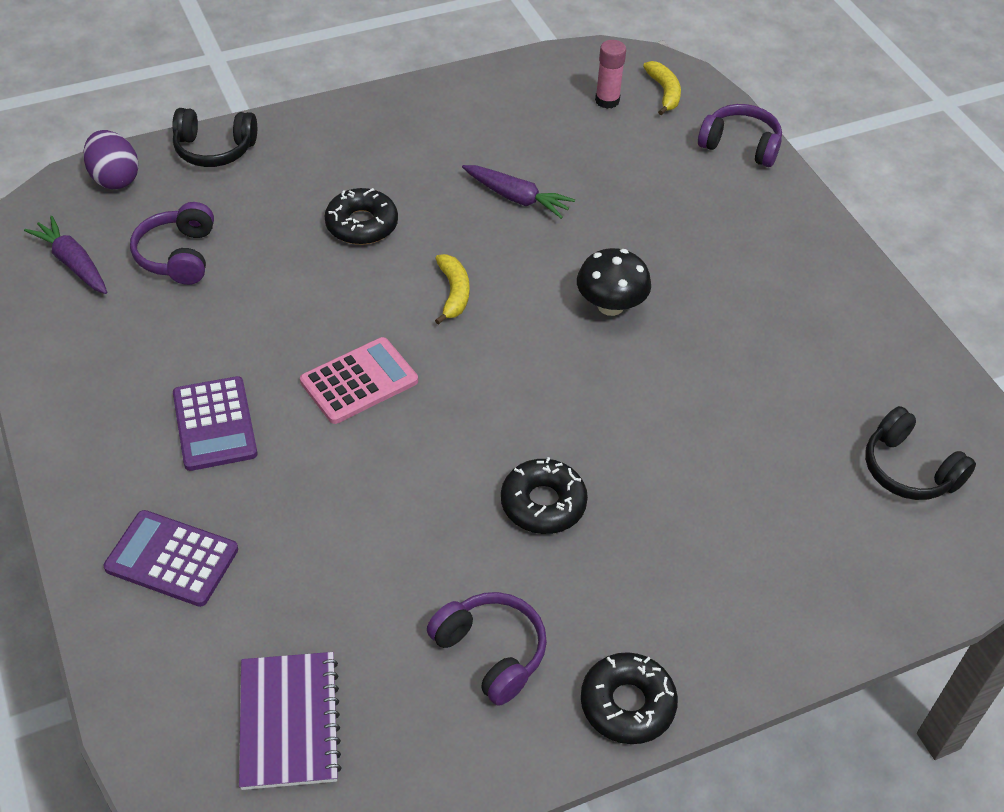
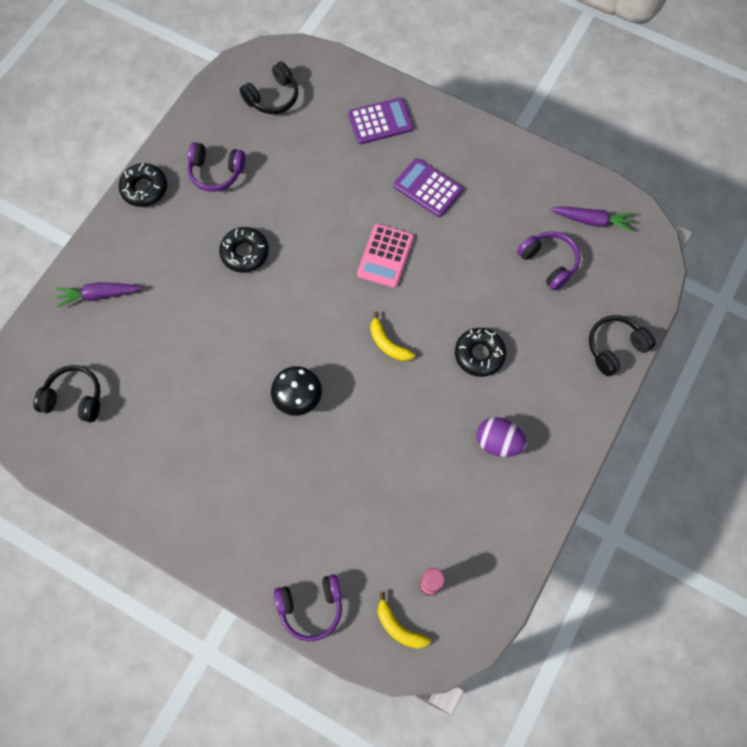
camera: 145 degrees right, 20 degrees up
purple egg [83,130,139,189] -> purple egg moved to [476,417,527,457]
purple notebook [239,652,341,790] -> black headphones [240,62,298,114]
purple carrot [462,165,575,219] -> purple carrot moved to [56,283,143,307]

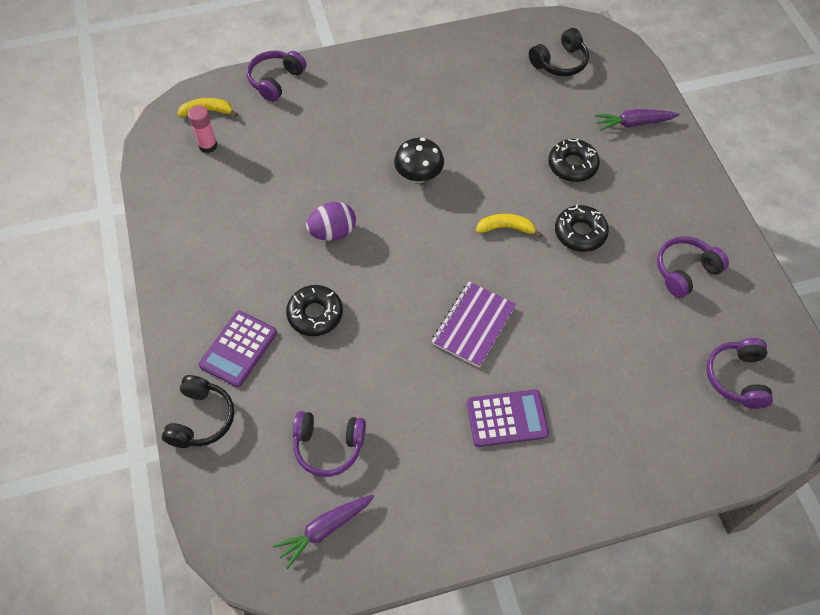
camera: 135 degrees right, 10 degrees down
purple carrot [56,283,143,307] -> purple carrot turned 135 degrees counterclockwise [595,109,679,131]
black donut [119,163,167,207] -> black donut moved to [548,138,600,182]
black headphones [240,62,298,114] -> purple headphones [706,338,773,409]
purple calculator [348,98,413,144] -> purple calculator moved to [199,311,277,387]
pink calculator [357,224,414,288] -> purple notebook [431,282,516,368]
yellow banana [370,311,415,361] -> yellow banana moved to [476,214,542,238]
purple egg [476,417,527,457] -> purple egg moved to [306,202,356,241]

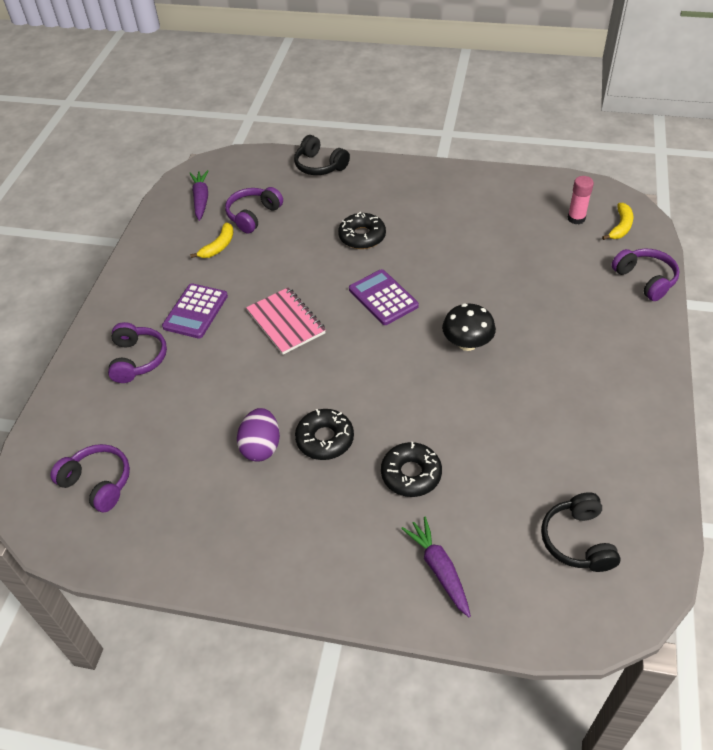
camera: 120 degrees right, 10 degrees down
purple calculator [199,311,277,387] -> purple calculator moved to [349,269,419,325]
purple egg [306,202,356,241] -> purple egg moved to [237,408,280,461]
purple notebook [431,282,516,368] -> pink notebook [246,287,326,355]
yellow banana [476,214,542,238] -> yellow banana moved to [190,222,234,258]
purple carrot [595,109,679,131] -> purple carrot turned 45 degrees counterclockwise [401,517,471,617]
purple headphones [657,236,729,298] -> purple headphones moved to [108,322,167,383]

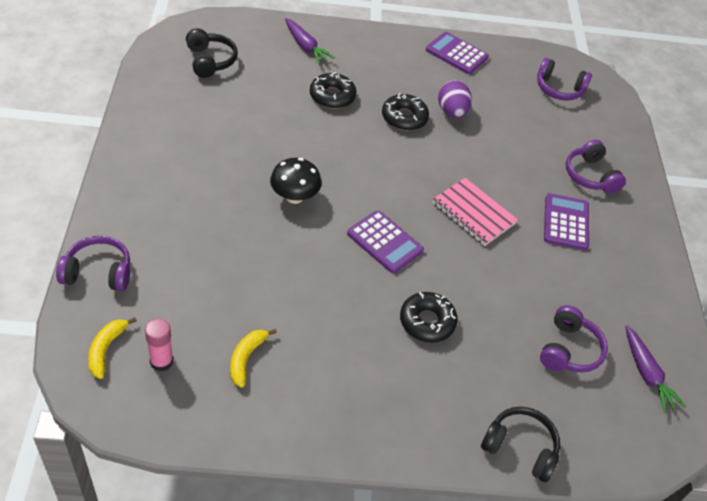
camera: 160 degrees right, 0 degrees up
yellow banana [190,222,234,258] -> yellow banana moved to [230,329,277,388]
purple headphones [611,249,680,301] -> purple headphones turned 135 degrees clockwise [56,236,130,291]
none -> purple calculator [426,32,489,74]

